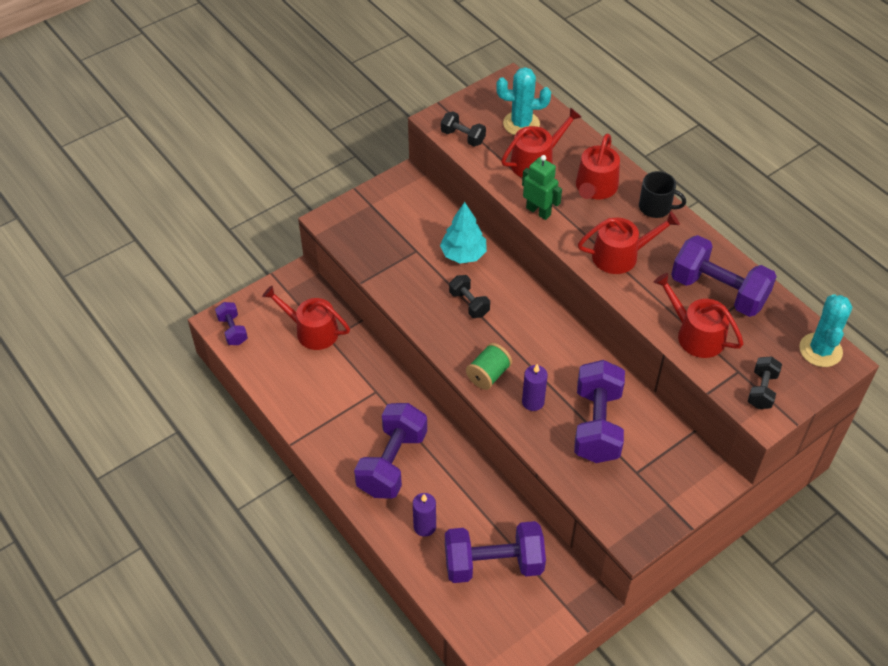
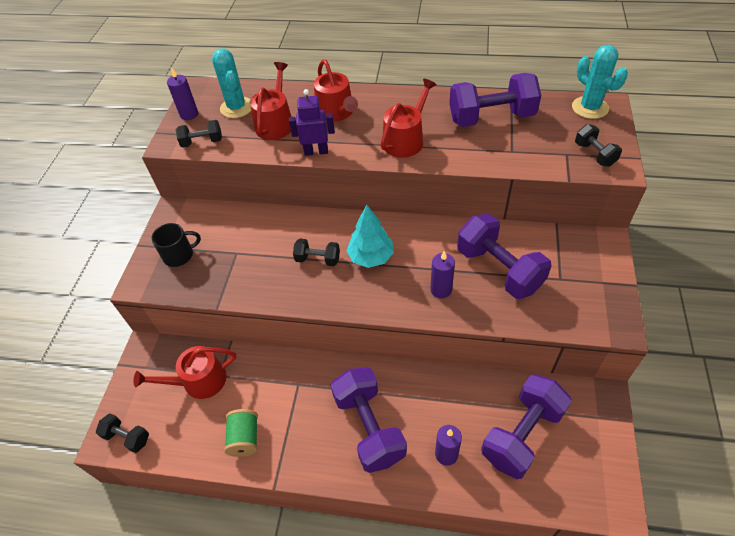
camera: 40 degrees left, 0 degrees up
purple dumbbell [215,302,248,345] -> black dumbbell [96,413,149,453]
turquoise tree [440,202,487,264] -> turquoise tree moved to [347,205,394,268]
green spool [466,343,512,390] -> green spool moved to [224,409,258,457]
turquoise cactus [496,67,551,135] -> turquoise cactus turned 75 degrees counterclockwise [212,49,251,118]
green robot [522,155,562,220] -> purple robot [289,89,335,156]
black mug [639,171,686,218] -> black mug moved to [151,223,201,267]
red watering can [654,273,744,358] -> none
none -> purple candle [167,67,198,120]

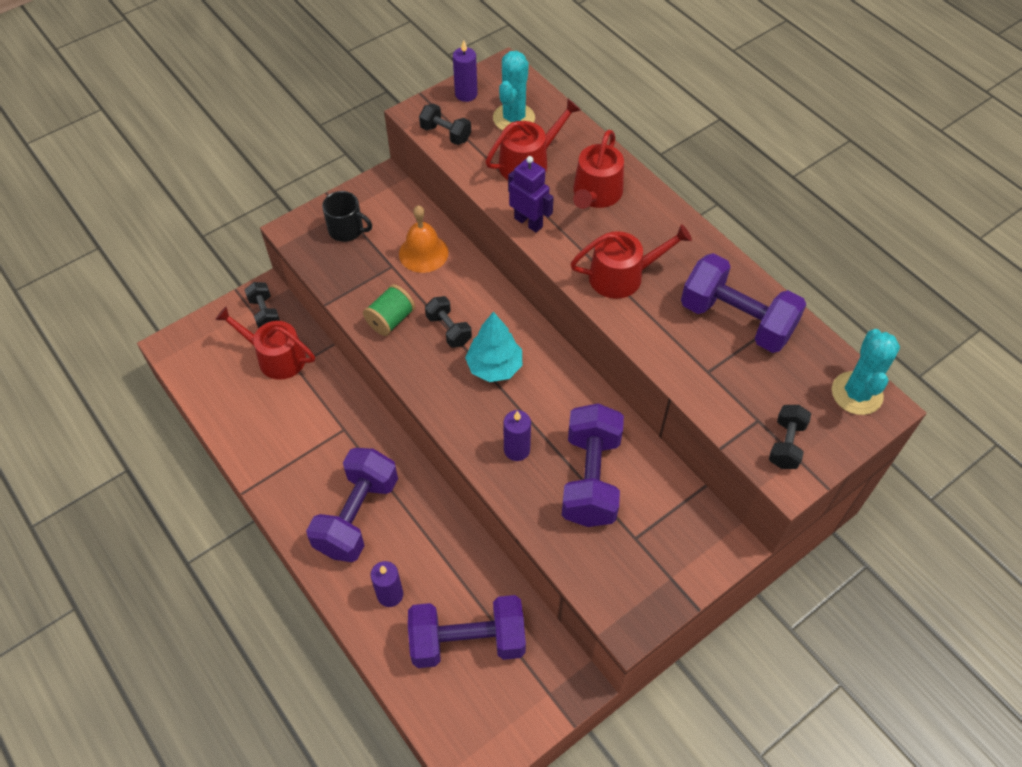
camera: 40 degrees right, 5 degrees up
black dumbbell [96,413,149,453] -> black dumbbell moved to [245,282,280,329]
green spool [224,409,258,457] -> green spool moved to [363,284,415,336]
none -> orange bell [399,205,448,273]

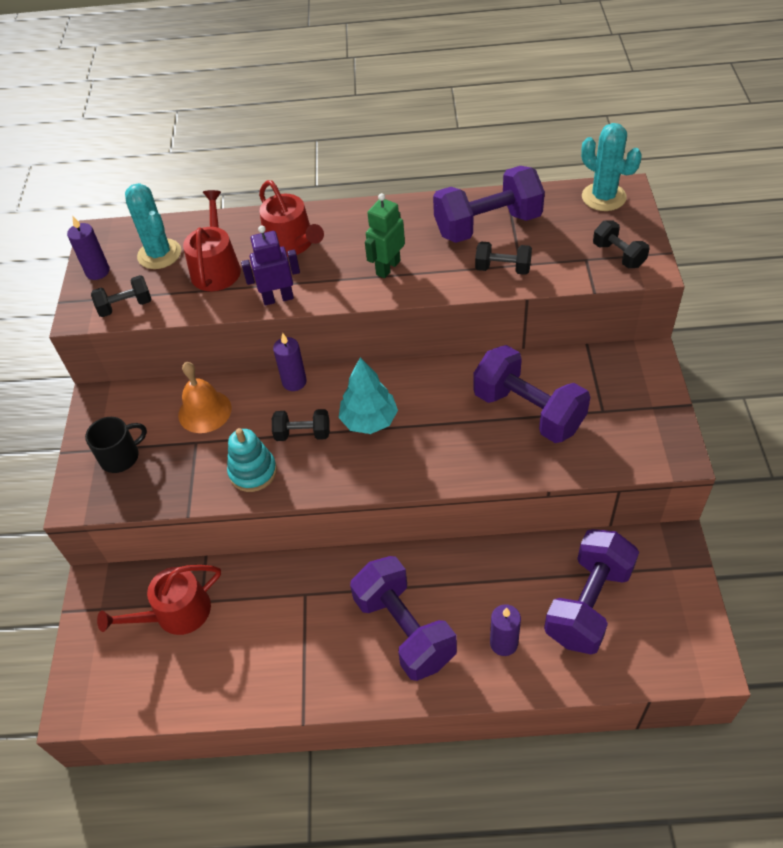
camera: 50 degrees left, 5 degrees down
black dumbbell [245,282,280,329] -> black dumbbell moved to [475,242,532,275]
green spool [363,284,415,336] -> turquoise stacking toy [227,428,277,492]
purple candle [503,410,531,461] -> purple candle moved to [273,333,307,391]
red watering can [570,224,692,299] -> green robot [365,193,405,278]

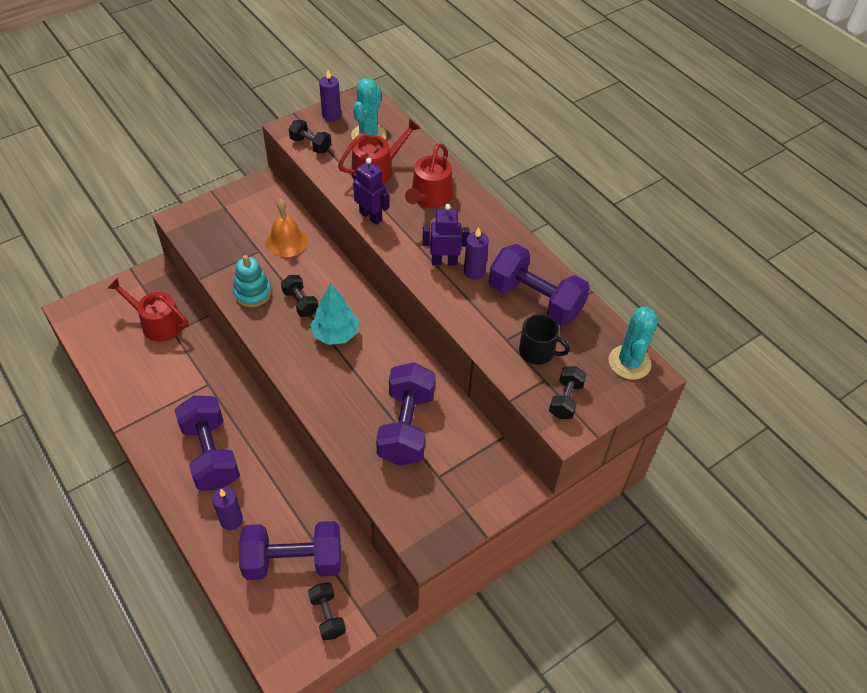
camera: 50 degrees right, 0 degrees up
black mug [85,417,147,473] -> black mug moved to [519,314,570,365]
purple candle [273,333,307,391] -> purple candle moved to [464,227,489,280]
purple dumbbell [350,556,457,681] -> purple dumbbell turned 45 degrees counterclockwise [175,396,240,491]
green robot [365,193,405,278] -> purple robot [423,204,469,265]
black dumbbell [475,242,532,275] -> black dumbbell moved to [308,583,346,640]

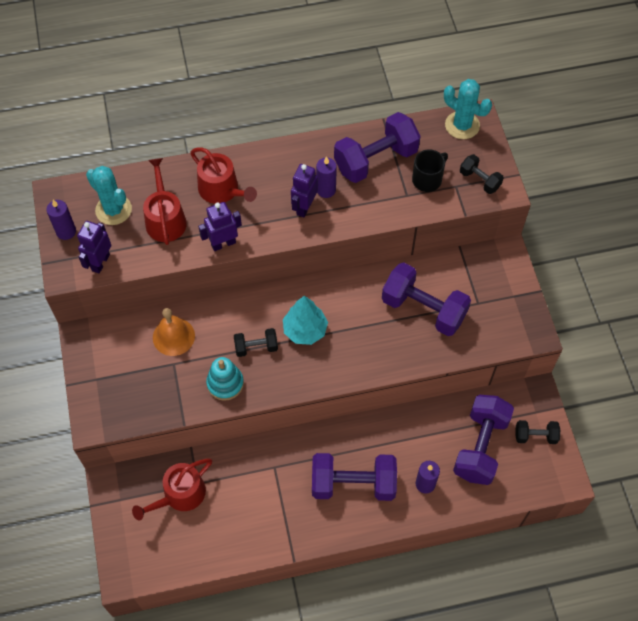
camera: 65 degrees left, 10 degrees up
black dumbbell [289,120,331,154] -> purple robot [77,221,111,273]

